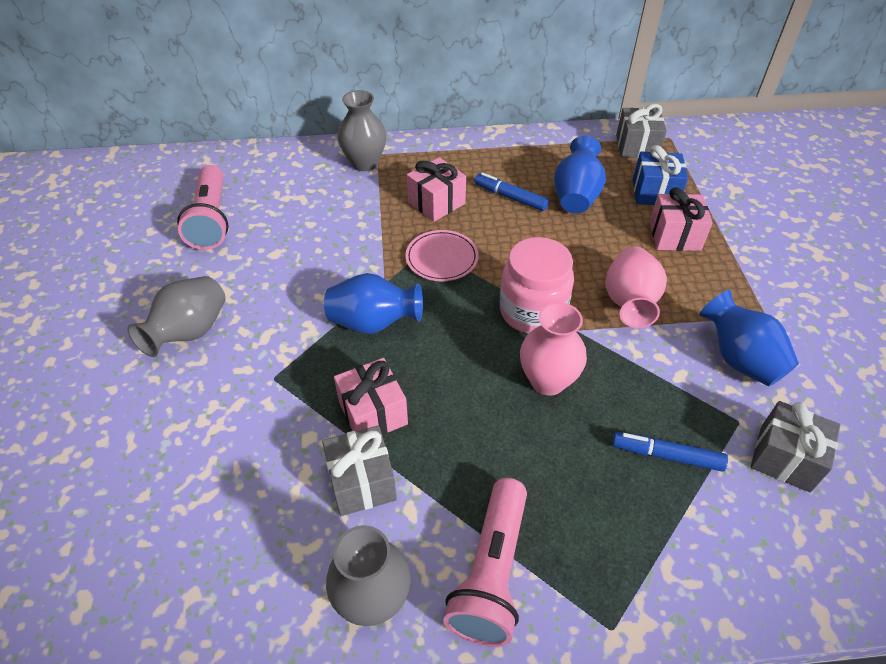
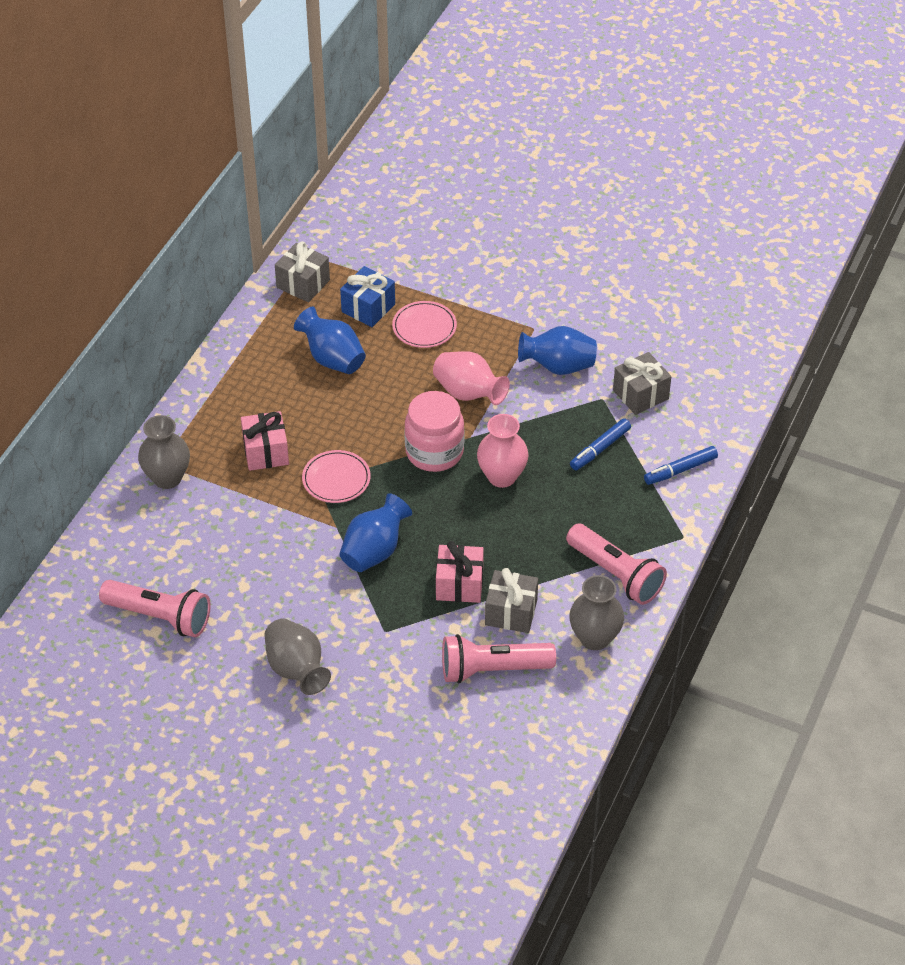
camera: 60 degrees left, 0 degrees up
blue marker [474,172,549,211] -> blue marker moved to [644,446,718,485]
pink gift [650,188,713,251] -> pink plate [392,301,457,348]
none -> pink flashlight [442,634,556,683]

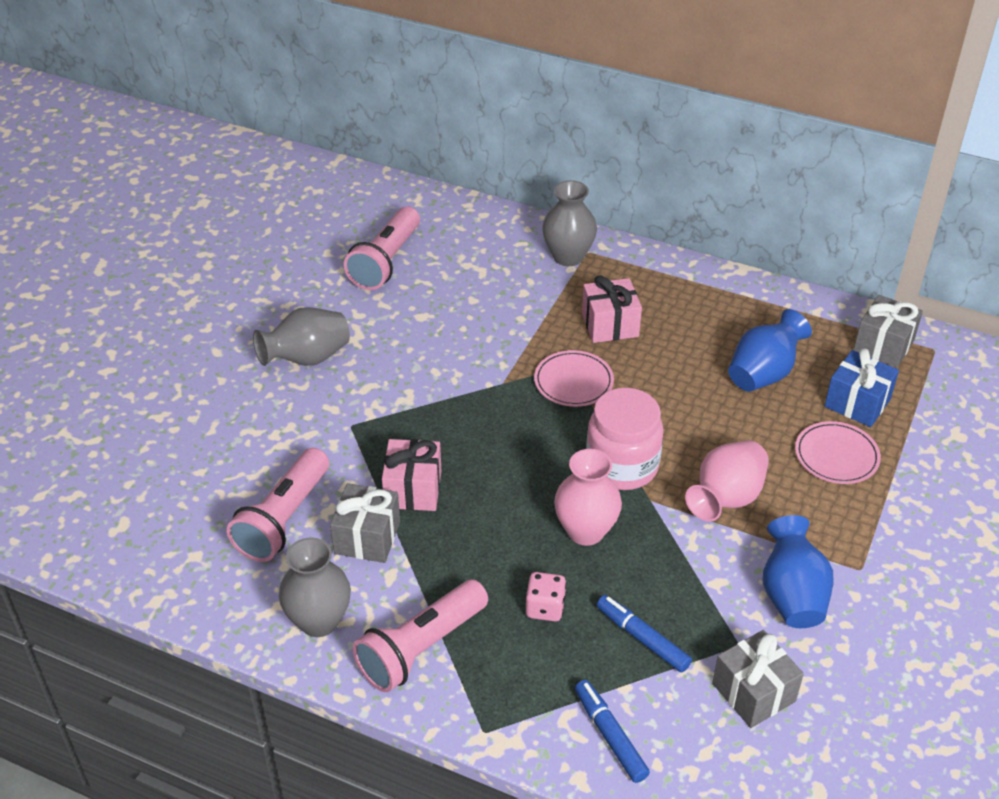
camera: 90 degrees right, 5 degrees down
blue vase [339,493,412,572] -> none
pink flashlight [442,634,556,683] -> pink flashlight turned 150 degrees counterclockwise [227,448,329,562]
none -> pink dice [525,572,566,621]

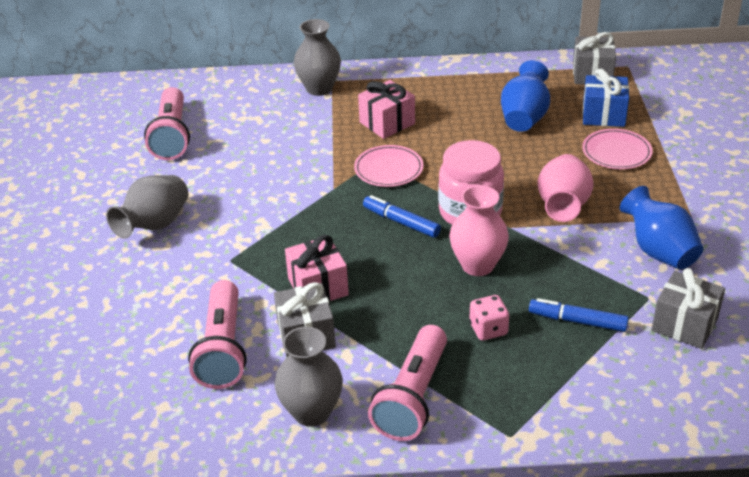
camera: 25 degrees left, 5 degrees down
blue marker [575,680,650,783] -> blue marker moved to [363,195,441,238]

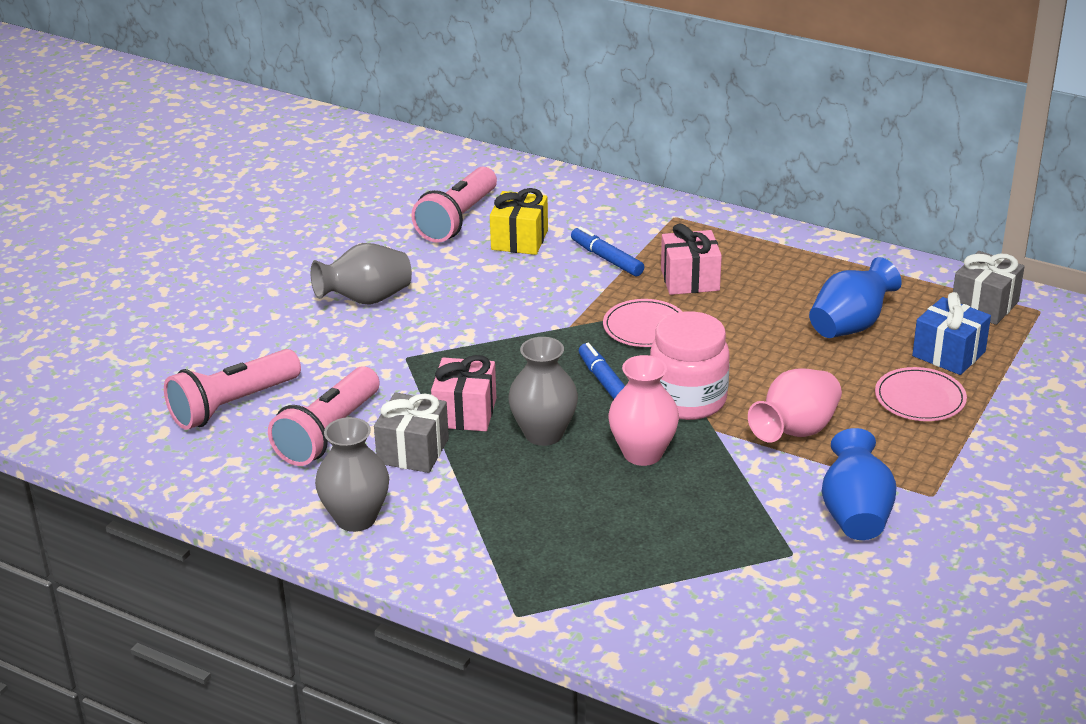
camera: 30 degrees right, 5 degrees down
grey vase [294,19,341,96] -> grey vase moved to [508,337,578,446]
pink flashlight [368,325,447,441] -> pink flashlight moved to [164,349,301,430]
pink dice [469,295,509,340] -> none
blue marker [529,298,629,332] -> blue marker moved to [571,227,644,277]
grey gift [652,268,725,349] -> none
none -> yellow gift [490,188,548,255]

